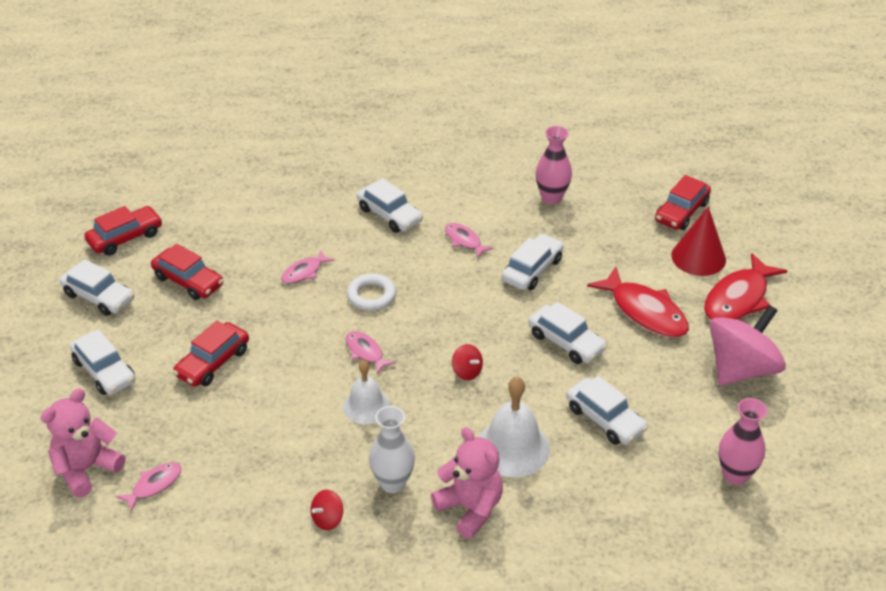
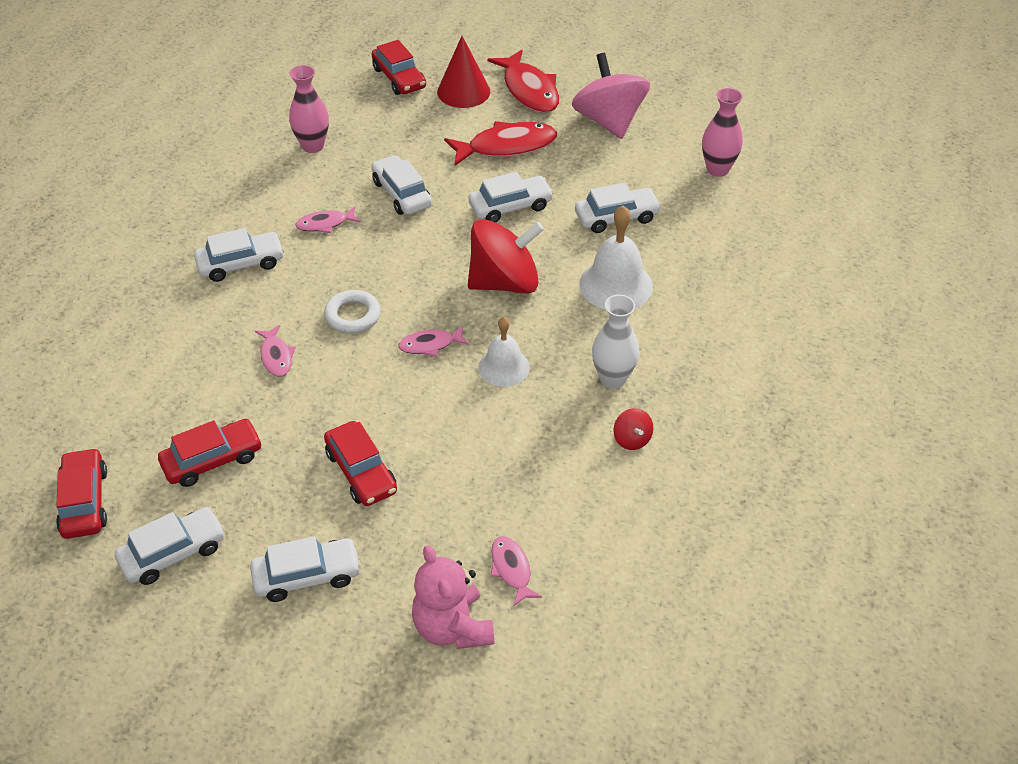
camera: 65 degrees left, 5 degrees up
pink teddy bear [431,427,503,539] -> none
red spinning top [452,344,483,380] -> red spinning top [468,219,544,294], size x2.40

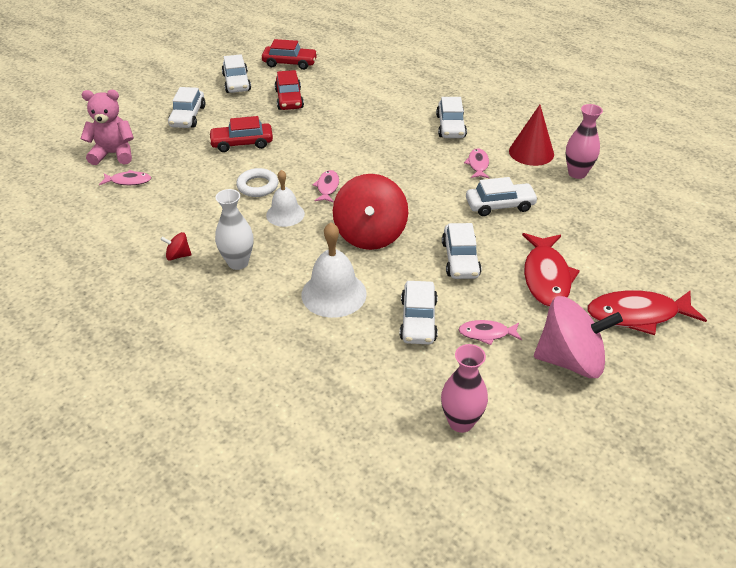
camera: 110 degrees right, 5 degrees down
pink fish [255,325,296,377] -> pink fish moved to [459,320,522,345]
white ring [324,290,381,334] -> white ring moved to [236,168,278,197]
red car [372,40,426,95] -> none
red cone [437,36,490,108] -> red cone moved to [509,105,554,166]

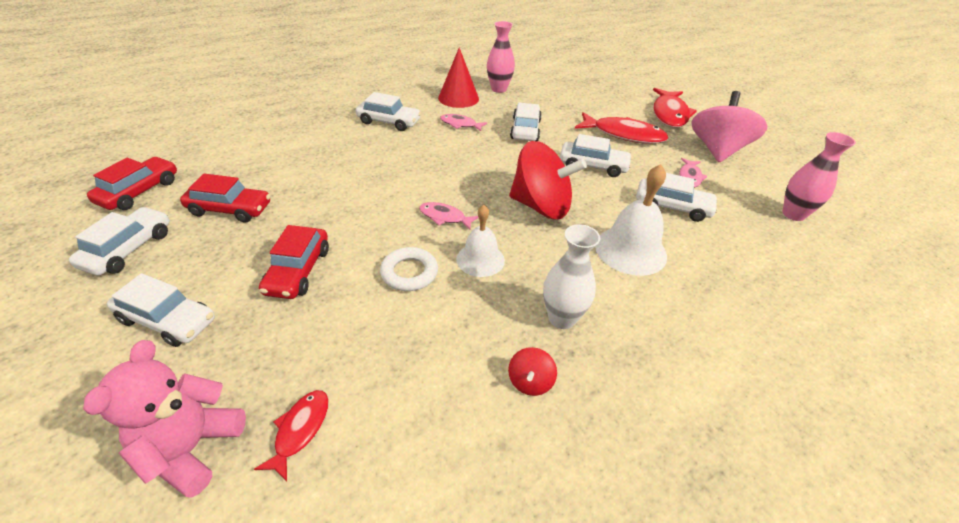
camera: 75 degrees left, 0 degrees up
pink fish [99,170,151,185] -> red fish [254,390,329,481]
white car [222,54,251,93] -> white car turned 75 degrees counterclockwise [69,207,170,275]

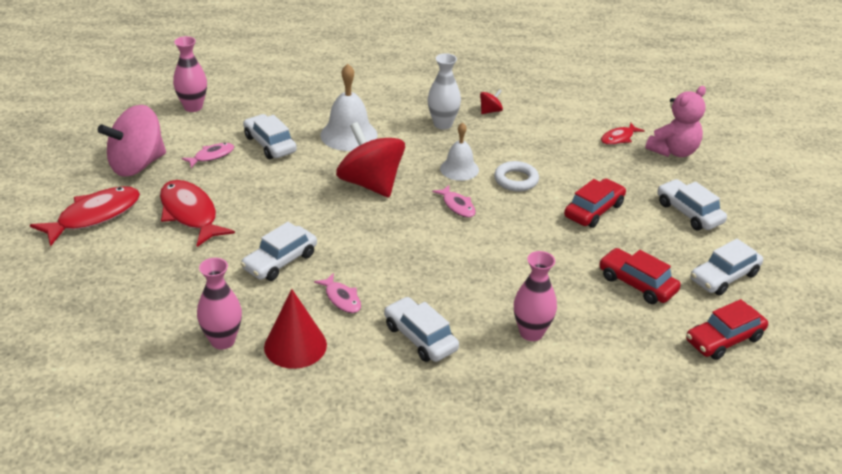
camera: 145 degrees left, 5 degrees down
white car [560,134,632,177] -> none
none -> pink vase [514,251,557,341]

